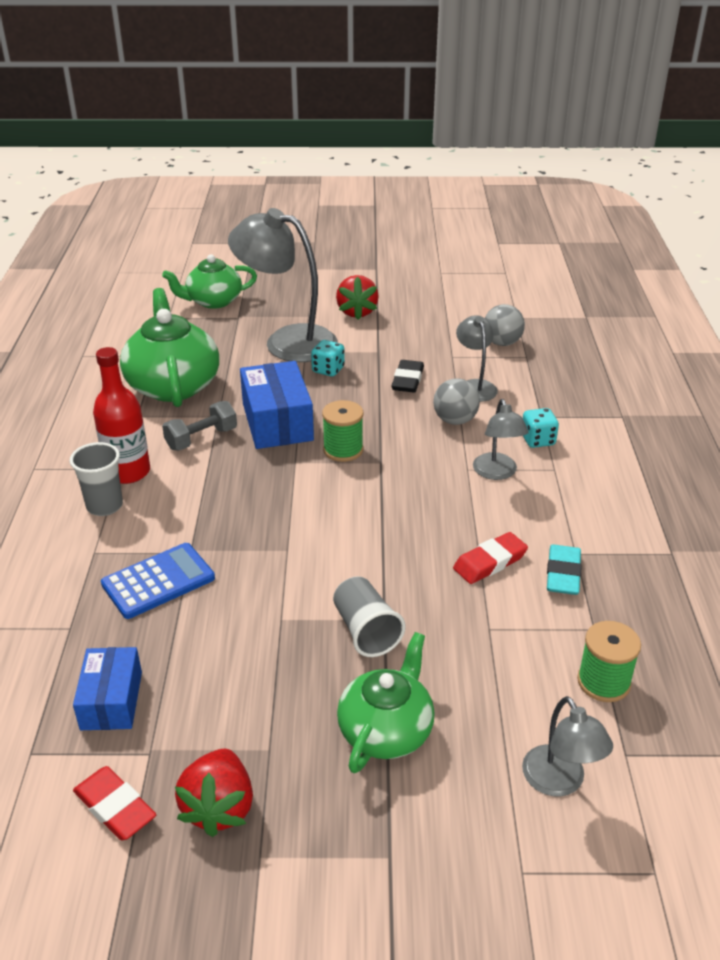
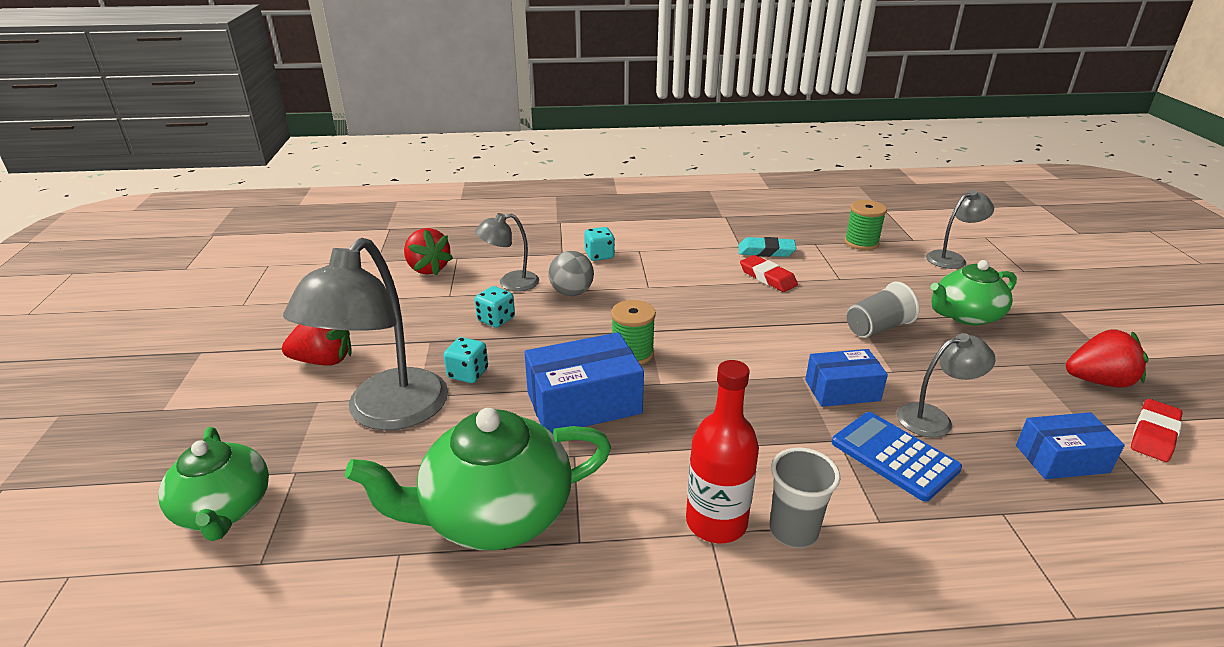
camera: 95 degrees left, 5 degrees down
grey dumbbell [162,401,237,450] -> none
green teapot [337,632,435,773] -> green teapot turned 45 degrees counterclockwise [930,260,1017,326]
black eraser [391,360,424,393] -> turquoise dice [475,286,515,328]
grey lamp [473,399,529,480] -> grey lamp moved to [897,333,996,437]
grey ball [485,304,525,346] -> red strawberry [404,228,453,276]
none -> blue box [805,349,888,407]

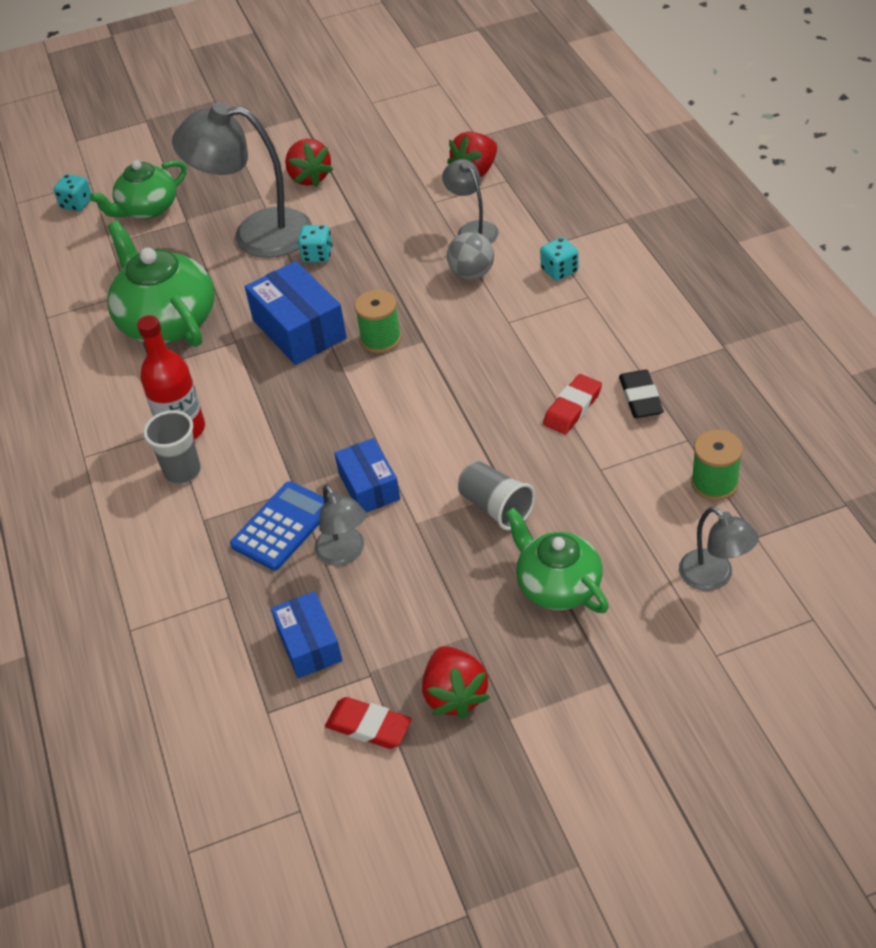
camera: 80 degrees right, 15 degrees up
turquoise dice [475,286,515,328] -> turquoise dice moved to [54,174,91,211]
turquoise eraser [738,237,797,257] -> black eraser [619,370,664,418]

